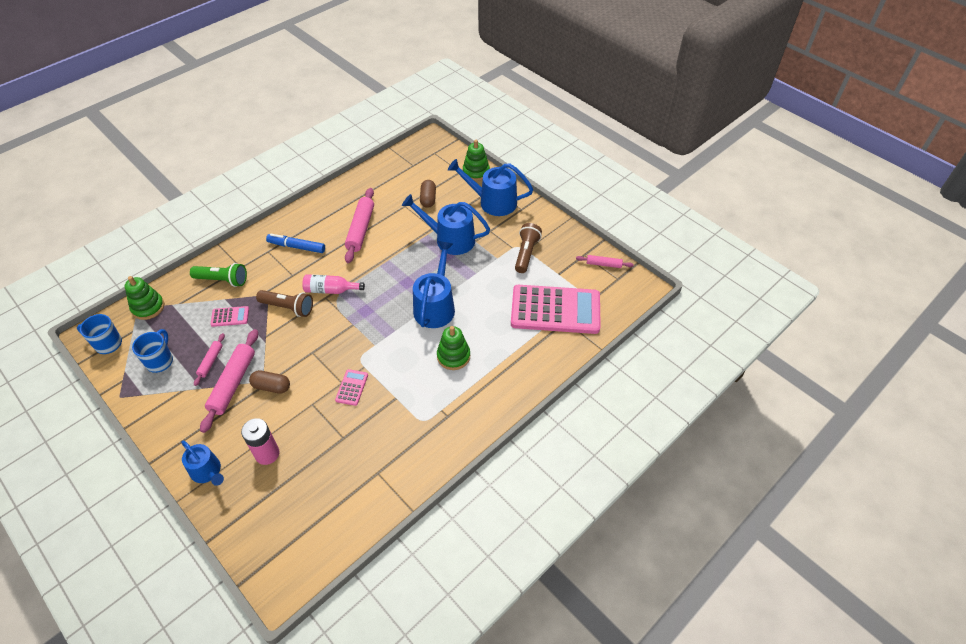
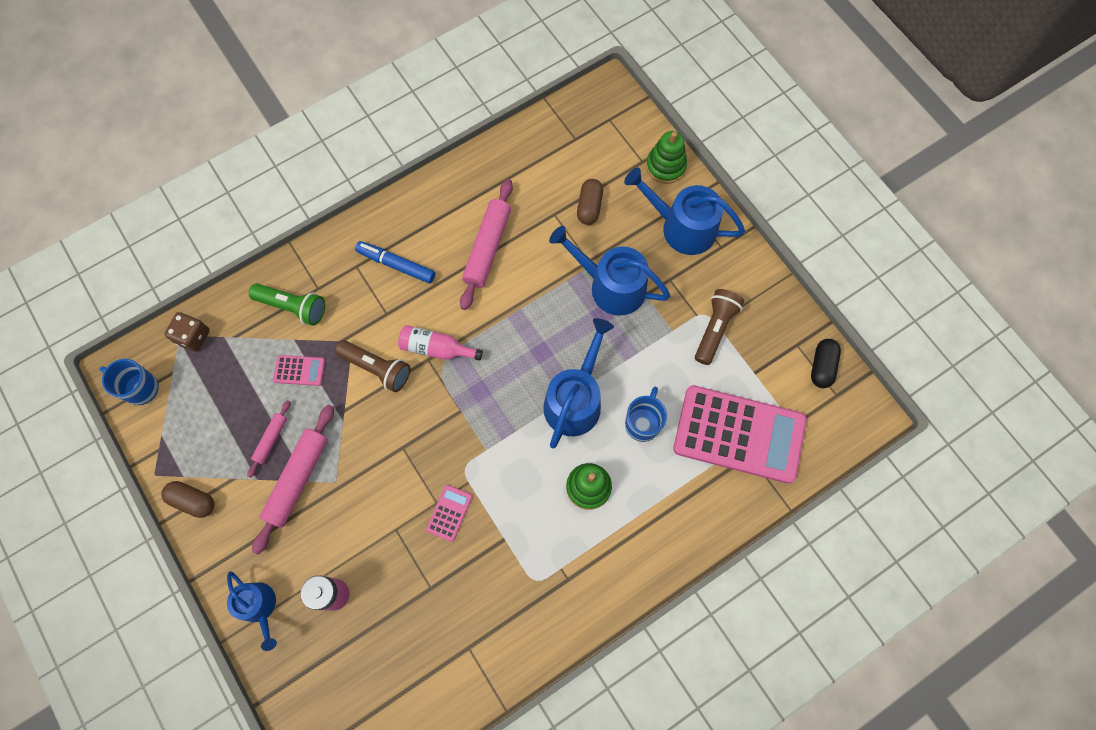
camera: 10 degrees right, 20 degrees up
green stacking toy [125,276,164,320] -> brown dice [165,312,210,352]
blue mug [132,329,173,373] -> blue mug moved to [625,387,667,442]
brown capsule [249,370,290,394] -> brown capsule moved to [161,481,214,518]
pink rolling pin [576,255,634,268] -> black capsule [811,339,841,388]

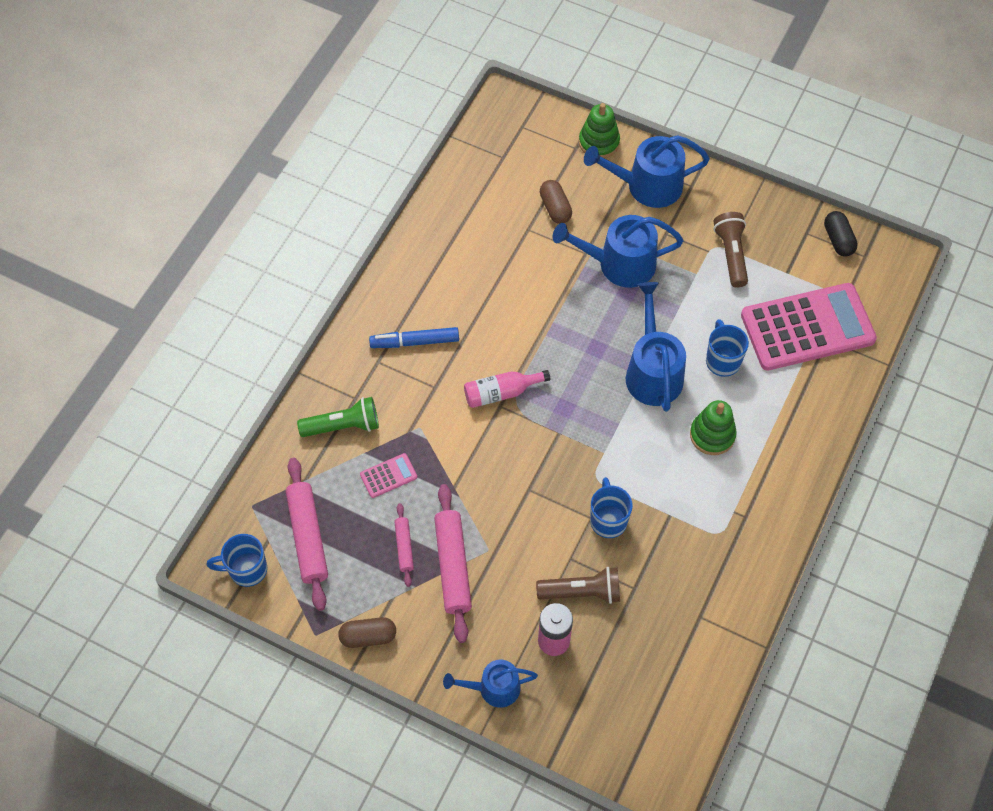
camera: 30 degrees left, 10 degrees down
brown dice [165,312,210,352] -> none
blue watering can [227,571,277,651] -> blue watering can turned 150 degrees clockwise [443,660,538,708]
brown flashlight [335,340,411,392] -> brown flashlight moved to [536,567,620,604]
pink calculator [426,485,472,542] -> blue mug [590,477,633,538]
pink rolling pin [460,179,513,310] -> pink rolling pin moved to [286,458,328,611]

